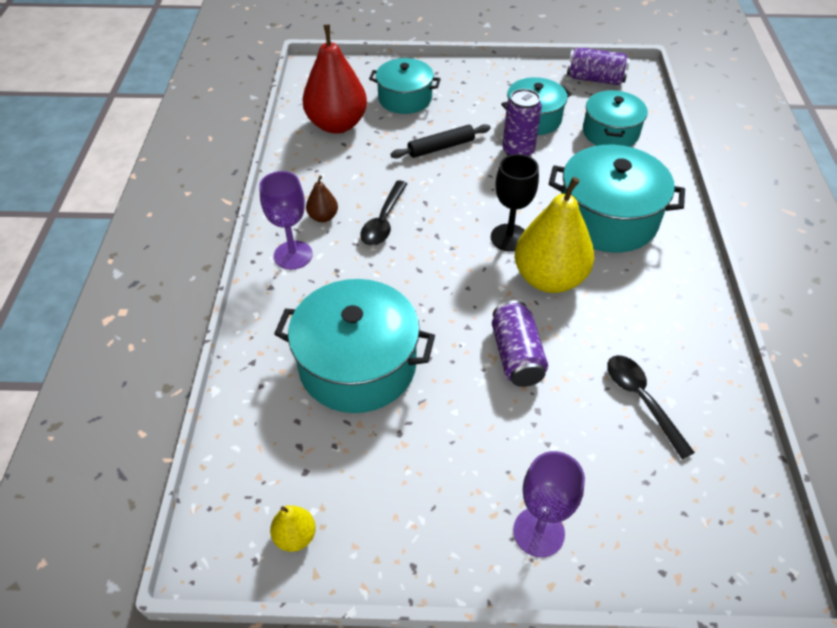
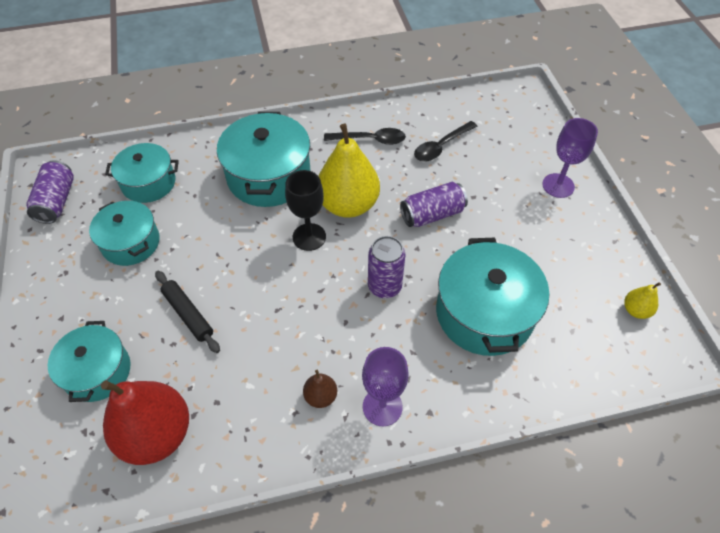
camera: 105 degrees left, 5 degrees up
black spoon [360,181,407,246] -> black spoon moved to [324,128,406,145]
purple can [502,89,542,156] -> purple can moved to [368,236,406,298]

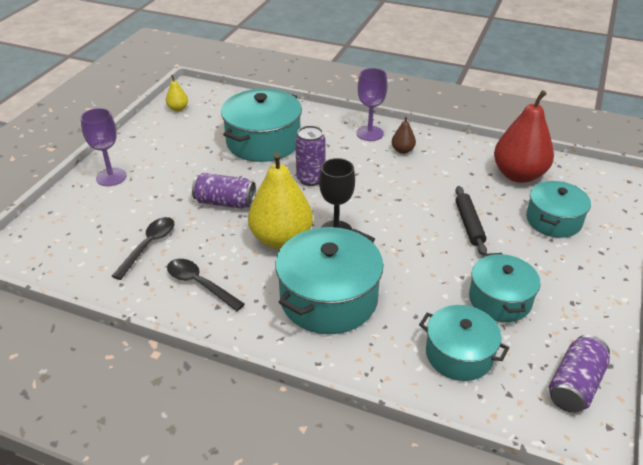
camera: 145 degrees left, 15 degrees down
black spoon [414,121,477,162] -> black spoon turned 60 degrees counterclockwise [112,217,174,280]

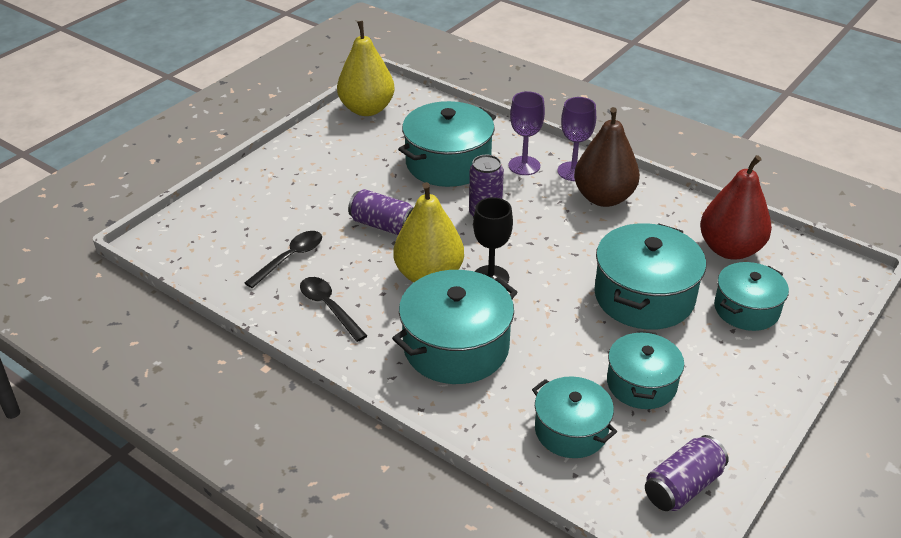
camera: 15 degrees right, 0 degrees up
purple goblet [80,108,127,186] -> purple goblet moved to [508,91,545,175]
yellow pear [166,75,188,111] -> yellow pear [337,21,395,116], size x2.24
brown pear [392,116,416,154] -> brown pear [574,107,640,207], size x2.24
black rolling pin [455,186,487,256] -> turquoise pot [594,223,706,330]

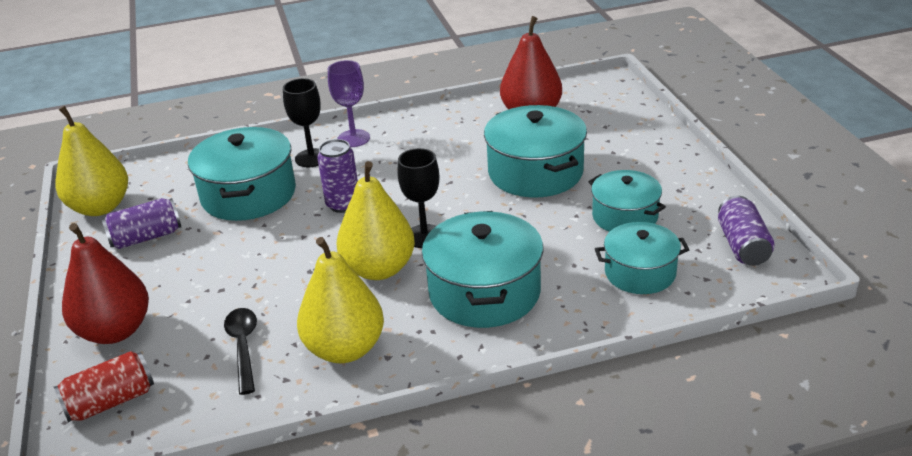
camera: 50 degrees left, 5 degrees down
black spoon [300,277,367,342] -> yellow pear [297,237,384,363]
purple can [348,189,413,235] -> purple can moved to [102,198,181,249]
purple goblet [508,91,545,175] -> black goblet [283,78,321,167]
brown pear [574,107,640,207] -> none
turquoise pot [714,262,789,331] -> none
none -> red can [54,351,154,422]
none -> red pear [62,223,149,344]

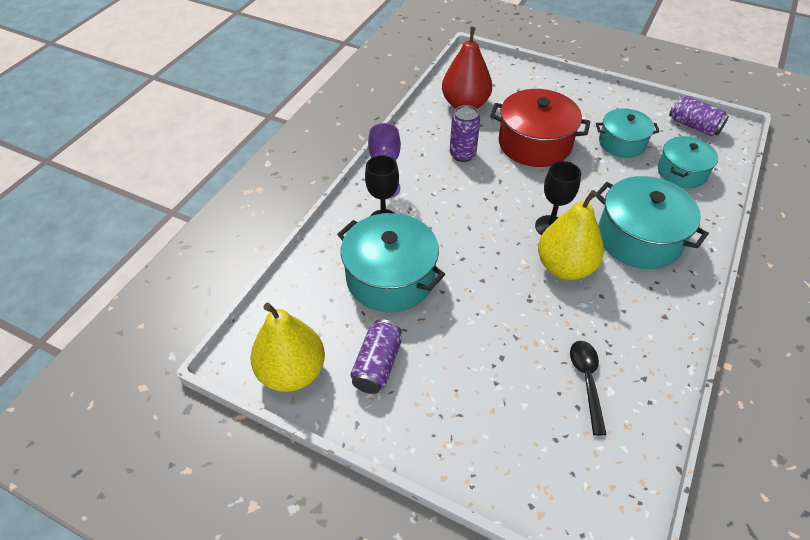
camera: 50 degrees left, 15 degrees up
red can [54,351,154,422] -> none
red pear [62,223,149,344] -> none
black spoon [224,308,257,395] -> black spoon turned 60 degrees clockwise [570,341,607,436]
yellow pear [297,237,384,363] -> none
purple can [317,139,358,213] -> purple can moved to [450,105,480,162]
turquoise pot [484,105,587,198] -> red pot [490,89,590,167]

